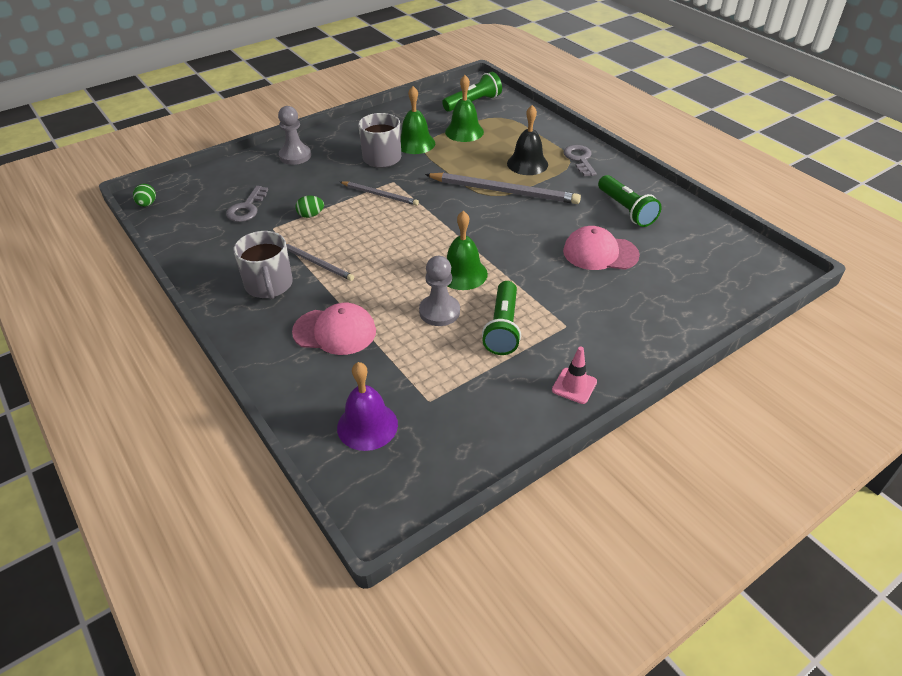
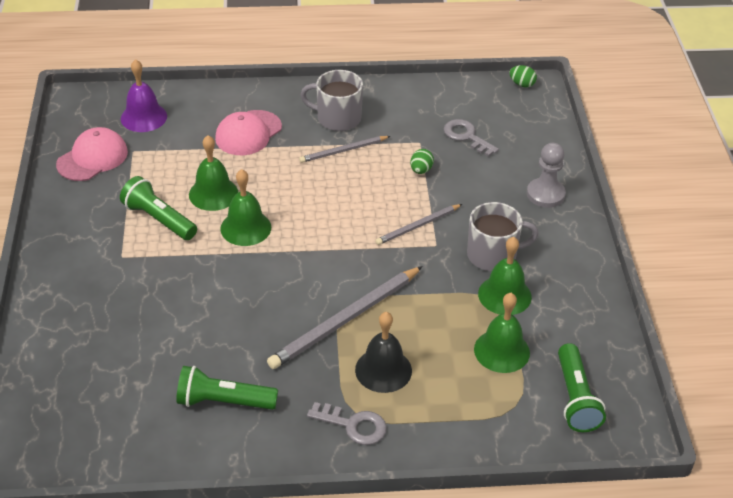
camera: 120 degrees right, 0 degrees up
grey pawn [419,256,460,326] -> green bell [189,135,238,211]
pink traffic cone [552,347,597,404] -> none
pink cap [563,226,640,270] -> pink cap moved to [56,127,128,181]

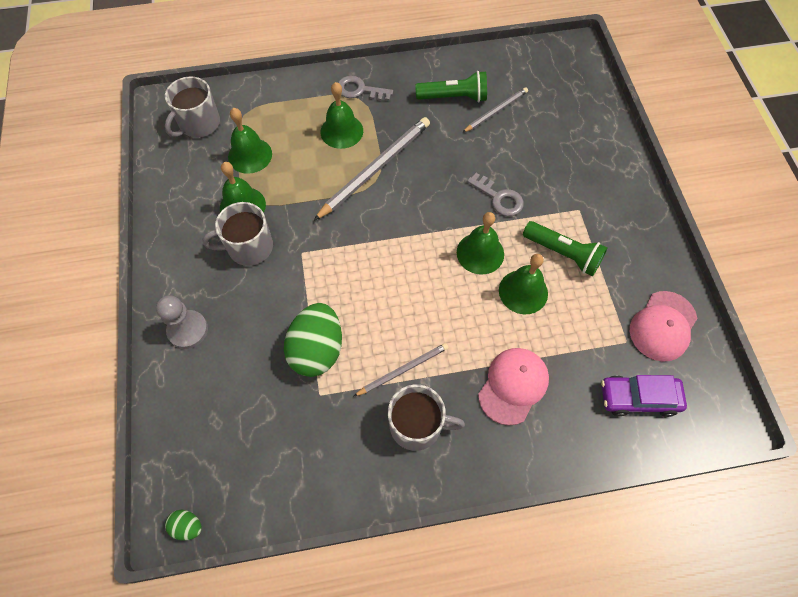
camera: 175 degrees right, 20 degrees up
purple bell [121,59,167,132] -> purple car [601,375,687,417]
black bell [355,312,412,393] -> green bell [320,82,363,149]
grey pencil [375,204,462,245] -> grey pencil moved to [462,87,528,133]
green egg [410,149,434,174] -> green egg [284,303,342,377], size x2.23
grey key [444,119,499,157] -> grey key moved to [467,173,524,216]
green flashlight [558,343,606,432] -> grey mug [165,76,220,138]

